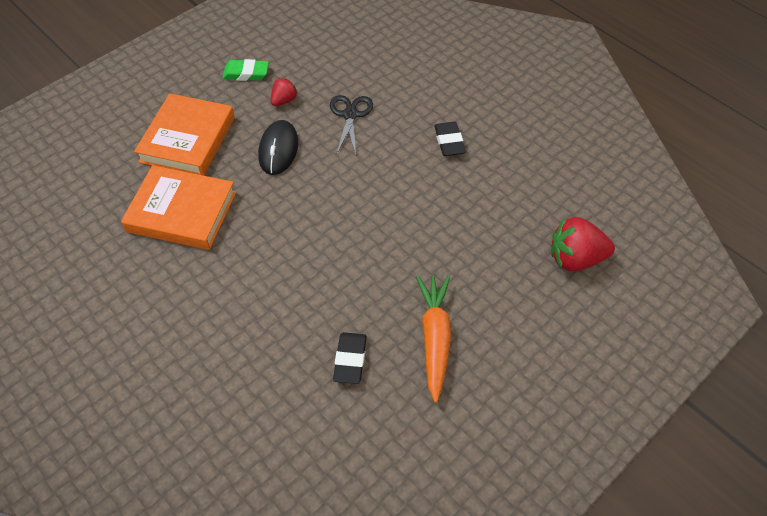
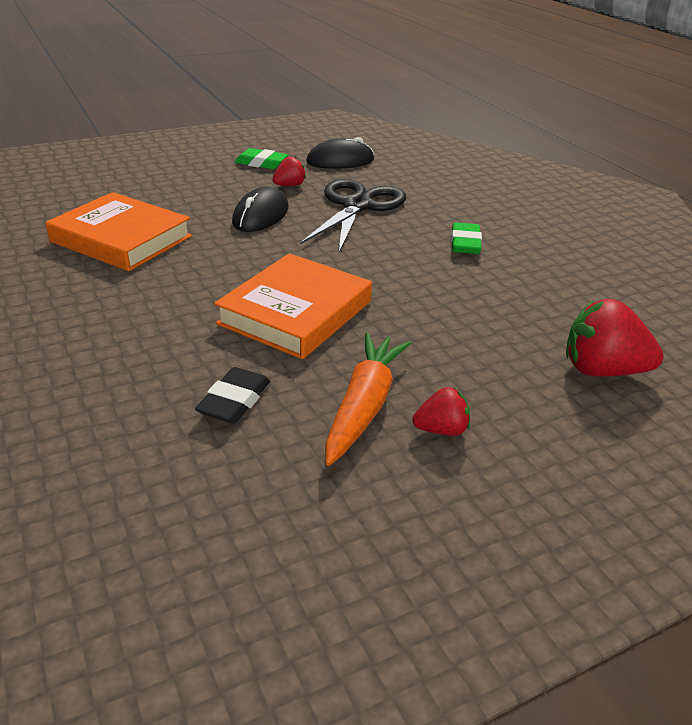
camera: 15 degrees right, 20 degrees down
orange book [134,93,235,176] -> orange book moved to [214,253,372,359]
black scissors [330,95,373,154] -> black scissors [301,179,406,253], size x1.63
black eraser [434,122,466,156] -> green eraser [451,222,482,254]
none -> black mouse [306,137,374,169]
none -> red strawberry [412,387,470,436]

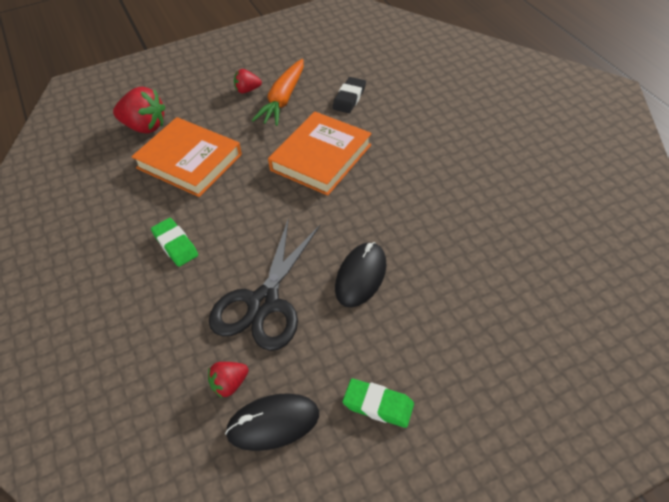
camera: 175 degrees left, 15 degrees up
orange book [45,192,192,271] -> orange book moved to [131,117,242,197]
red strawberry [273,157,306,186] -> red strawberry moved to [208,362,249,398]
green eraser [451,222,482,254] -> green eraser turned 45 degrees counterclockwise [151,218,198,267]

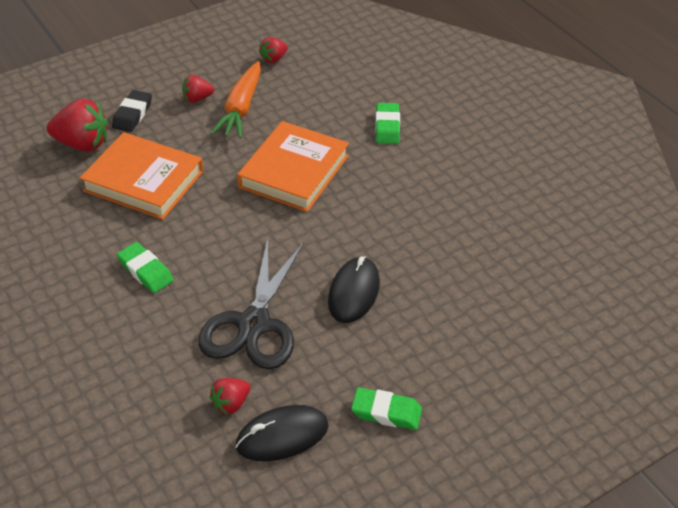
camera: 10 degrees left, 5 degrees down
black eraser [332,77,366,113] -> black eraser moved to [112,90,152,132]
none -> red strawberry [259,37,288,63]
none -> green eraser [375,103,400,144]

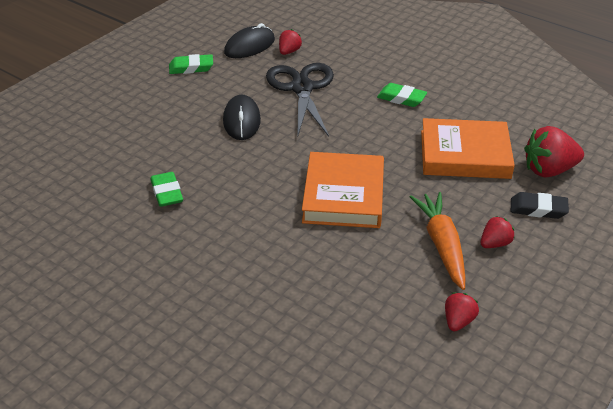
camera: 160 degrees right, 5 degrees down
black eraser [112,90,152,132] -> black eraser turned 75 degrees counterclockwise [511,192,569,219]
green eraser [375,103,400,144] -> green eraser moved to [150,172,183,207]

